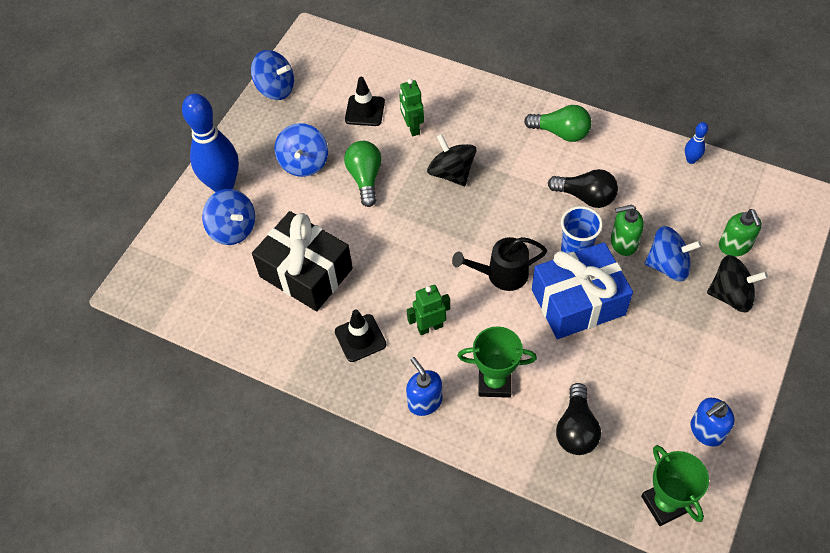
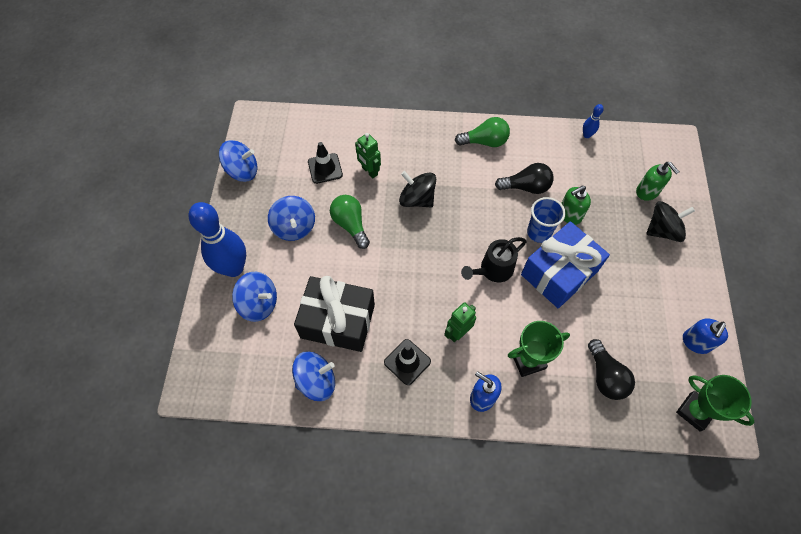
camera: 25 degrees left, 5 degrees up
blue spinning top [645,226,702,282] -> blue spinning top moved to [292,351,335,401]

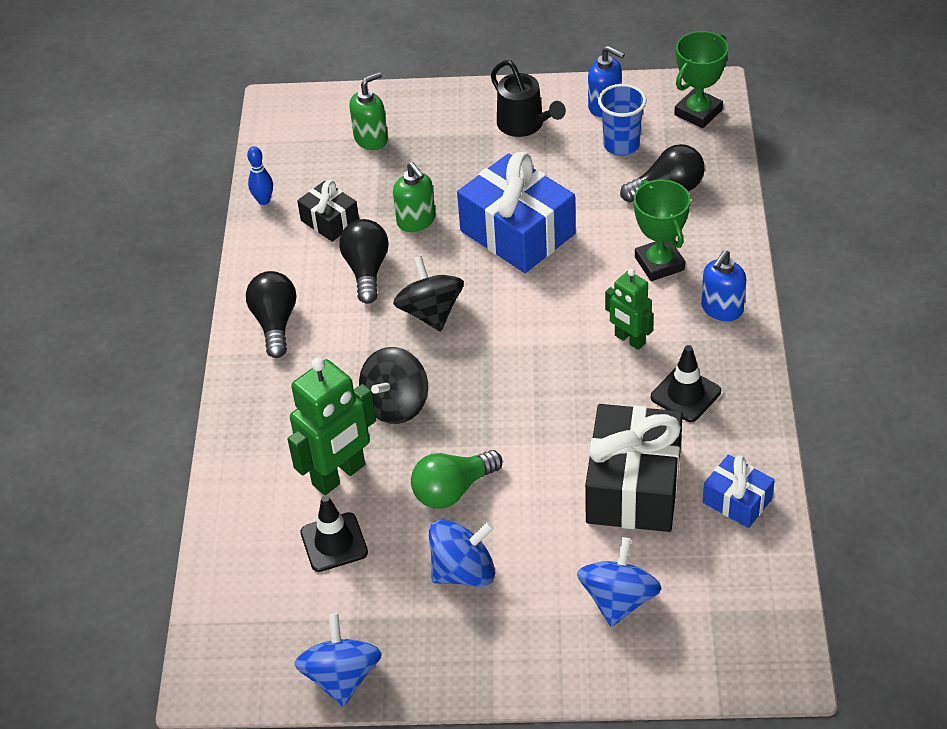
camera: 90 degrees left, 15 degrees down
blue bowling pin [189,202,246,277] -> none
blue spinning top [292,351,335,401] -> blue gift [703,455,775,528]
green robot [355,133,381,178] -> green robot [288,358,376,495], size x1.66
green light bulb [455,117,510,147] -> black light bulb [246,271,296,358]
black watering can [461,237,527,282] -> black watering can moved to [491,60,566,137]
blue cup [527,197,566,243] -> blue cup moved to [598,84,647,156]
black spinning top [646,201,695,242] -> black spinning top moved to [393,256,464,332]
none -> black gift [297,180,359,242]

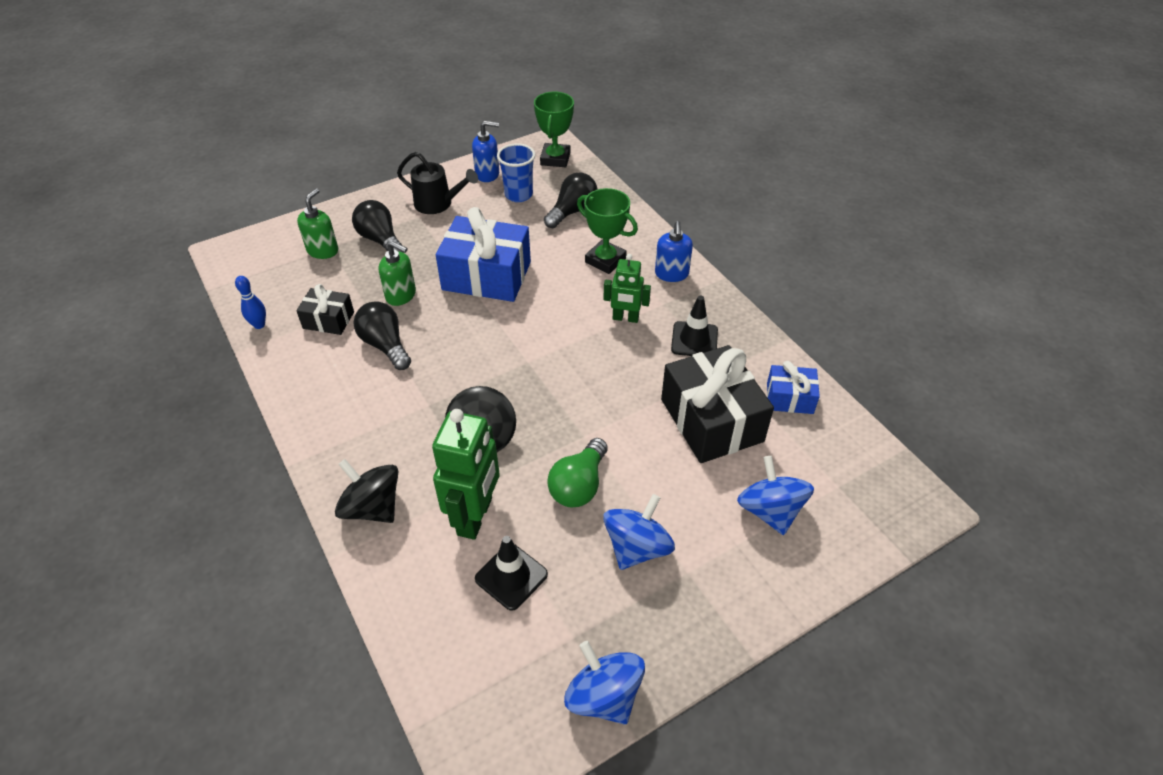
camera: 35 degrees left, 0 degrees up
black light bulb [246,271,296,358] -> black light bulb moved to [352,200,404,253]
black spinning top [393,256,464,332] -> black spinning top moved to [335,459,398,523]

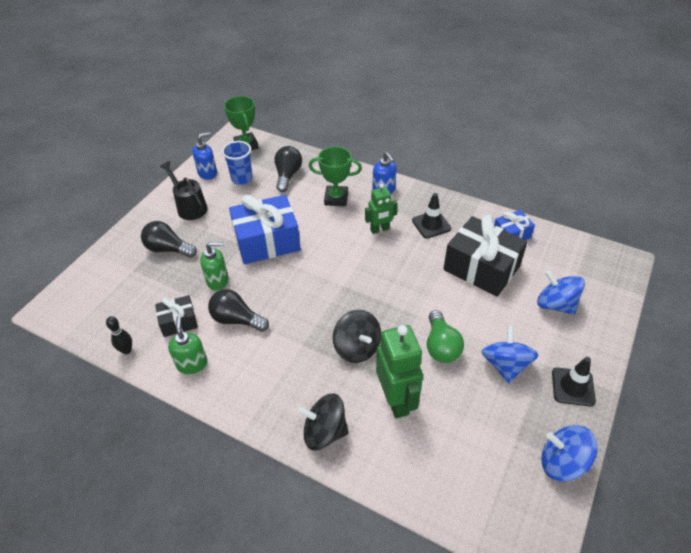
camera: 30 degrees left, 0 degrees up
blue bowling pin [235,276,266,329] -> black bowling pin [106,316,132,354]
green soap dispenser [297,188,338,259] -> green soap dispenser moved to [168,316,207,374]
black watering can [397,152,478,214] -> black watering can turned 120 degrees counterclockwise [160,161,207,220]
black traffic cone [475,536,548,611] -> black traffic cone moved to [552,357,596,406]

